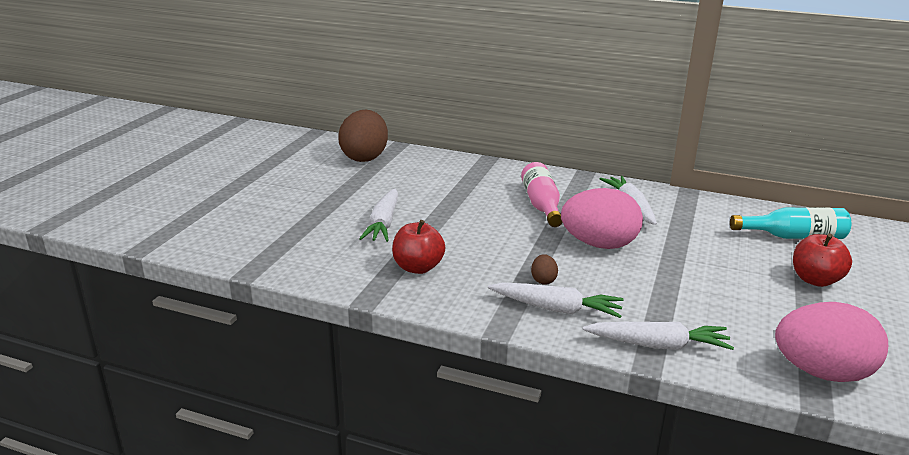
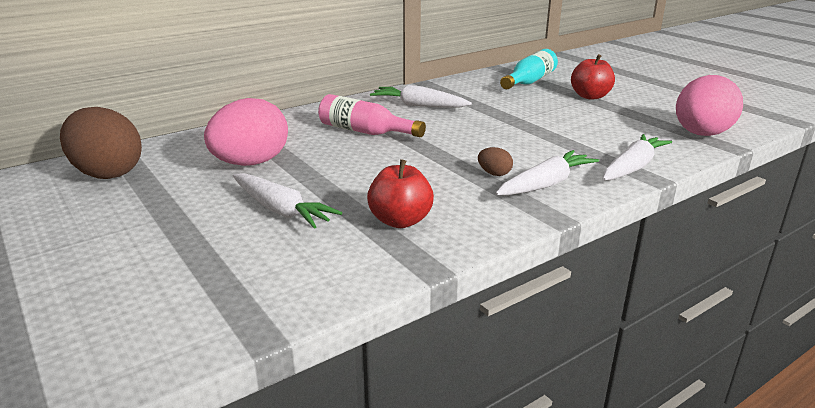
camera: 55 degrees left, 0 degrees up
pink egg [561,188,643,249] -> pink egg moved to [204,98,288,166]

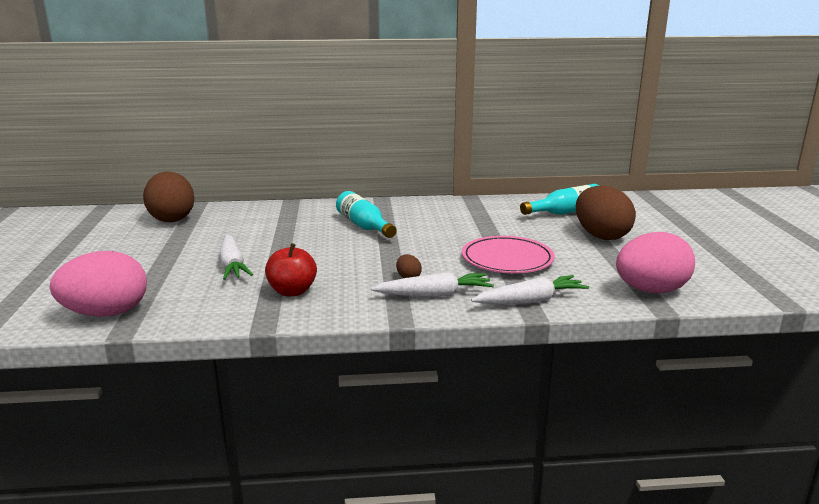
camera: 30 degrees right, 5 degrees down
pink egg [204,98,288,166] -> pink egg moved to [50,251,147,317]
pink bottle [318,94,426,137] -> turquoise bottle [336,191,397,238]
white carrot [370,85,472,108] -> none
red apple [571,54,615,100] -> brown egg [576,186,636,240]
none -> pink plate [462,236,555,273]

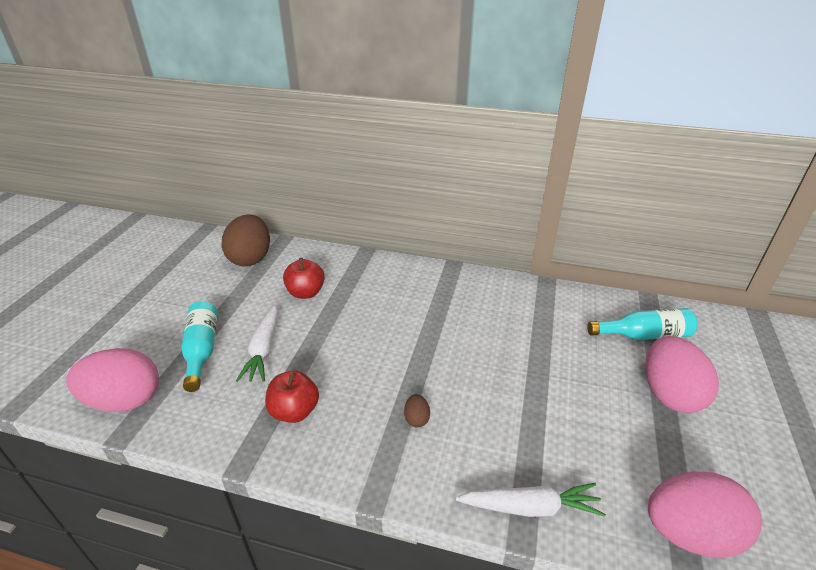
camera: 20 degrees right, 15 degrees up
turquoise bottle [336,191,397,238] -> turquoise bottle moved to [181,301,218,392]
white carrot [371,272,494,297] -> none
pink plate [462,236,555,273] -> none
brown egg [576,186,636,240] -> pink egg [645,336,719,413]
none -> red apple [283,258,325,299]

